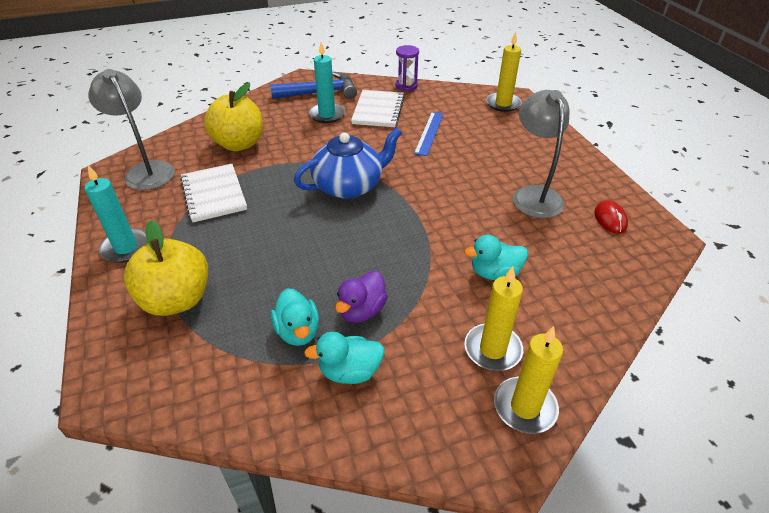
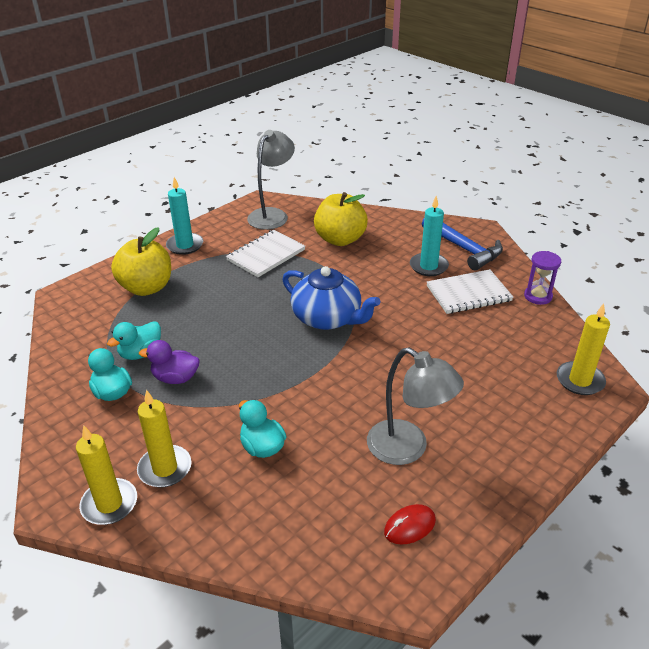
camera: 65 degrees right, 5 degrees down
blue ruler [414,112,444,156] -> none
grey lamp [513,90,570,218] -> grey lamp turned 75 degrees clockwise [367,347,464,465]

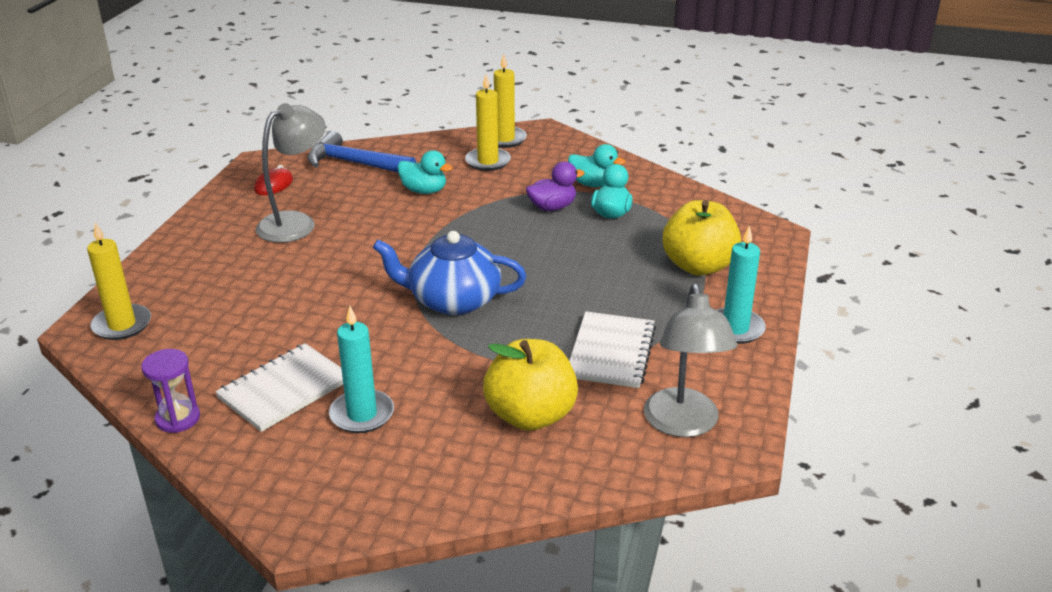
camera: 150 degrees right, 5 degrees down
grey lamp [367,347,464,465] -> grey lamp turned 120 degrees clockwise [256,103,326,243]
blue hammer [422,219,503,271] -> blue hammer moved to [307,131,416,173]

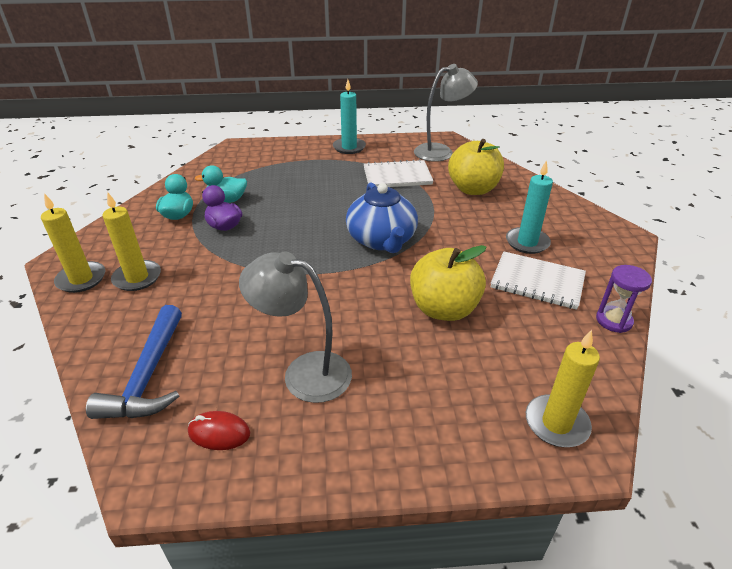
camera: 110 degrees left, 5 degrees up
turquoise duck [397,150,453,194] -> none
yellow apple [663,200,741,276] -> yellow apple moved to [410,245,487,321]

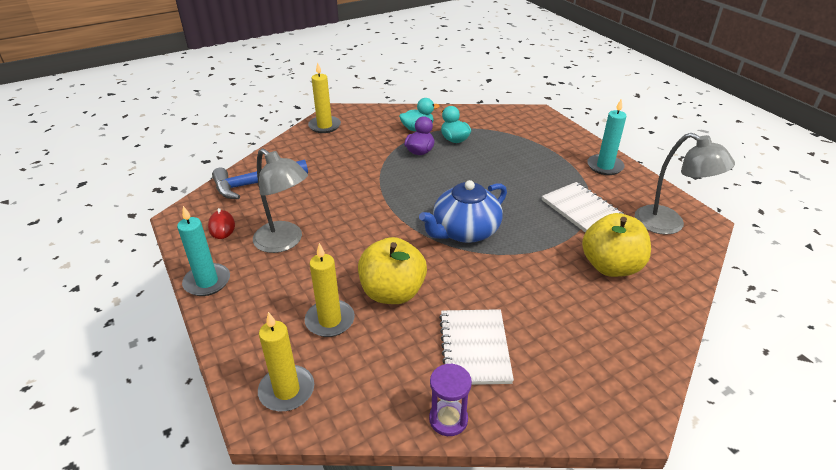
camera: 65 degrees right, 0 degrees up
yellow candle [102,192,161,291] -> yellow candle moved to [305,243,355,337]
grey lamp [239,252,352,403] -> grey lamp turned 135 degrees clockwise [253,148,308,253]
turquoise candle [506,160,553,254] -> turquoise candle moved to [177,206,230,296]

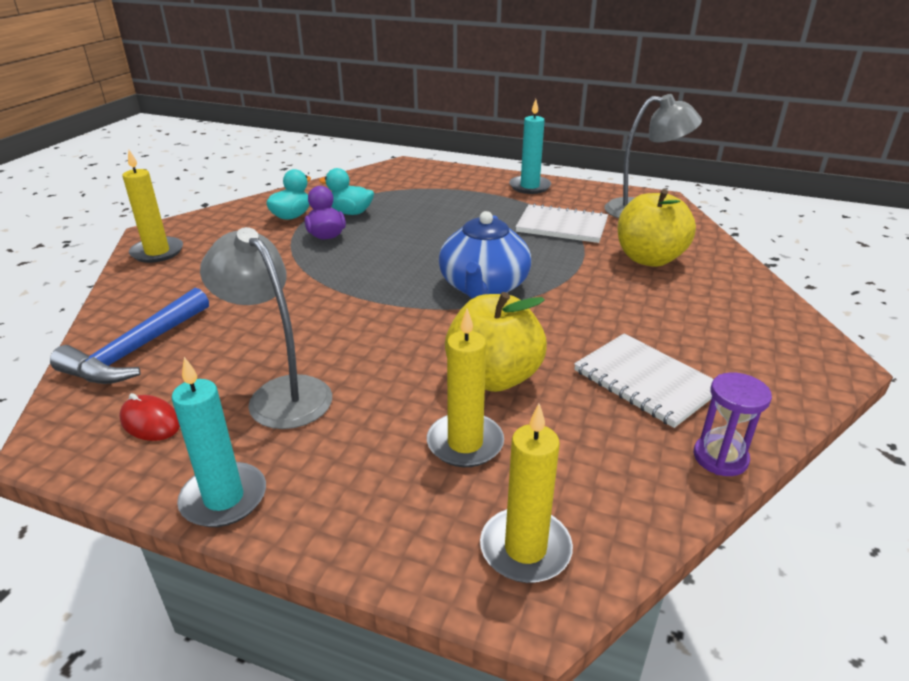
camera: 40 degrees left, 5 degrees down
grey lamp [253,148,308,253] -> grey lamp turned 135 degrees counterclockwise [200,227,332,429]

